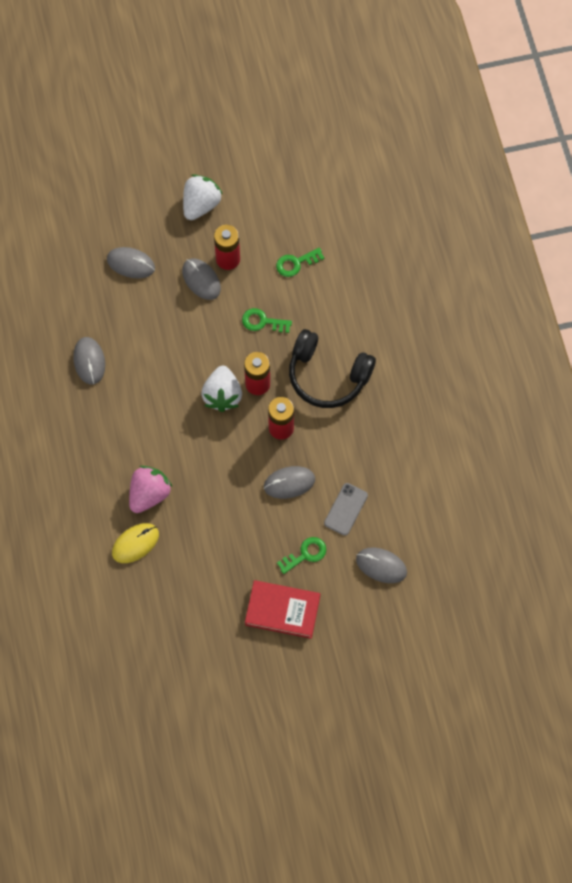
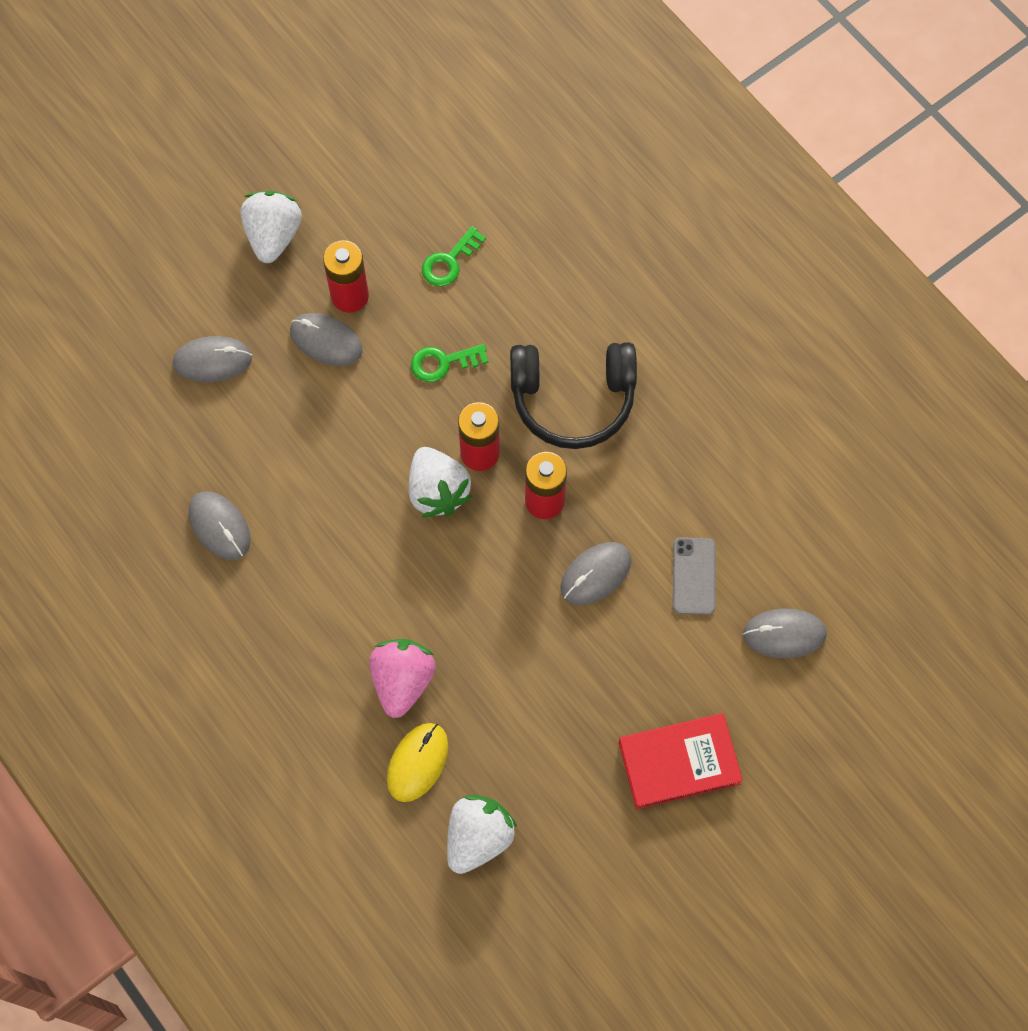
camera: 25 degrees left, 0 degrees up
green key [277,537,326,574] -> none
none -> white strawberry [447,795,517,874]

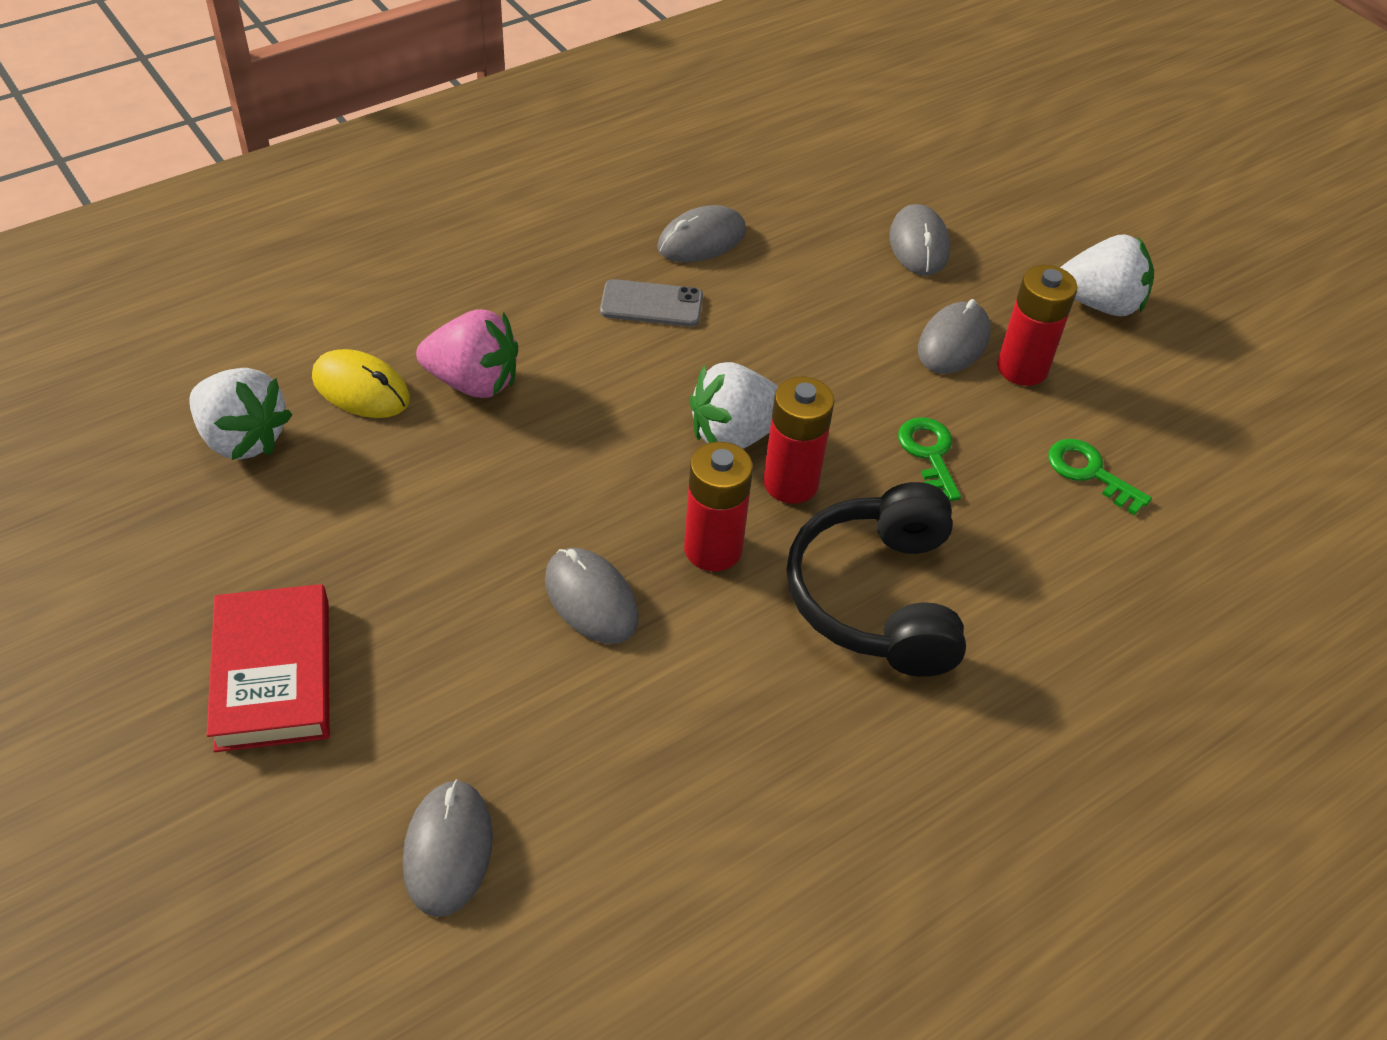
camera: 90 degrees right, 20 degrees down
grey phone [673,537,716,615] -> grey phone moved to [600,279,703,327]

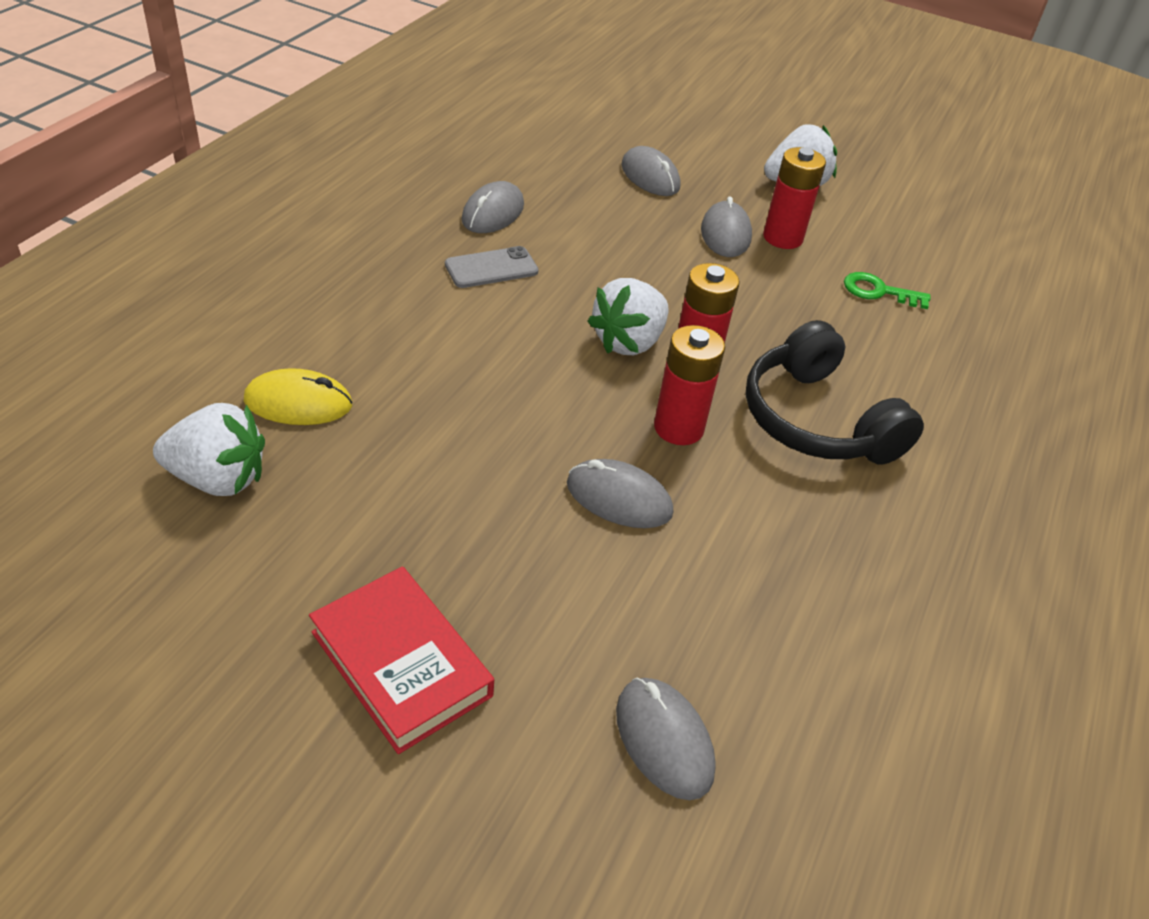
camera: 30 degrees left, 5 degrees down
pink strawberry [416,309,518,398] -> none
green key [898,417,961,501] -> none

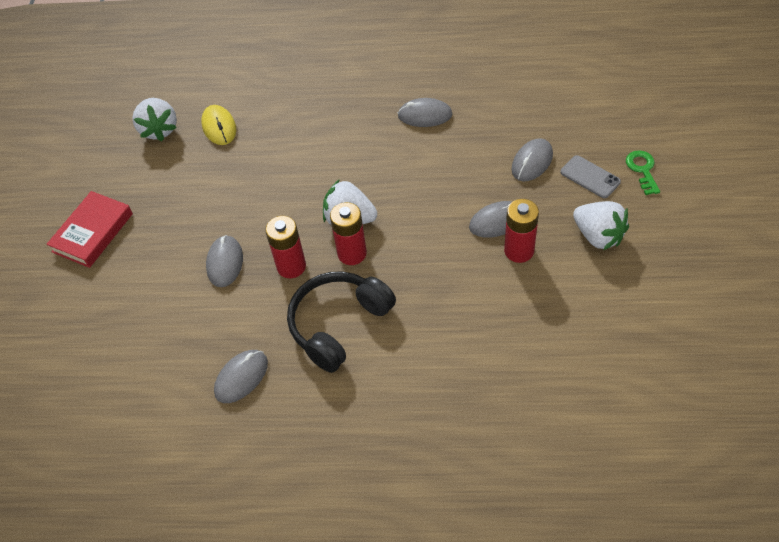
camera: 75 degrees right, 10 degrees up
grey phone [445,246,539,288] -> grey phone moved to [560,155,621,198]
grey mouse [616,678,716,800] -> grey mouse moved to [214,350,268,403]
green key [844,272,931,309] -> green key moved to [626,150,660,195]

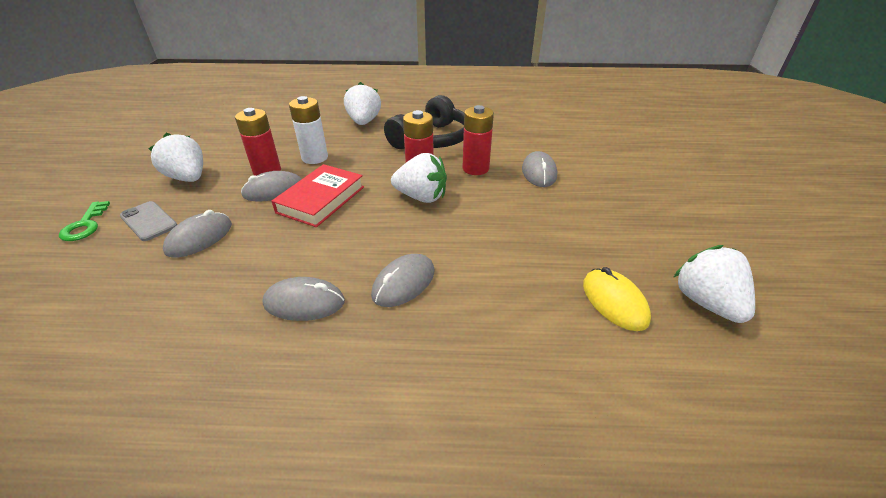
camera: 175 degrees right, 15 degrees down
red book [46,191,133,268] -> red book moved to [272,164,364,227]
grey mouse [214,350,268,403] -> grey mouse moved to [371,254,434,307]
none -> white battery [289,96,328,164]
none -> white strawberry [344,82,381,125]

